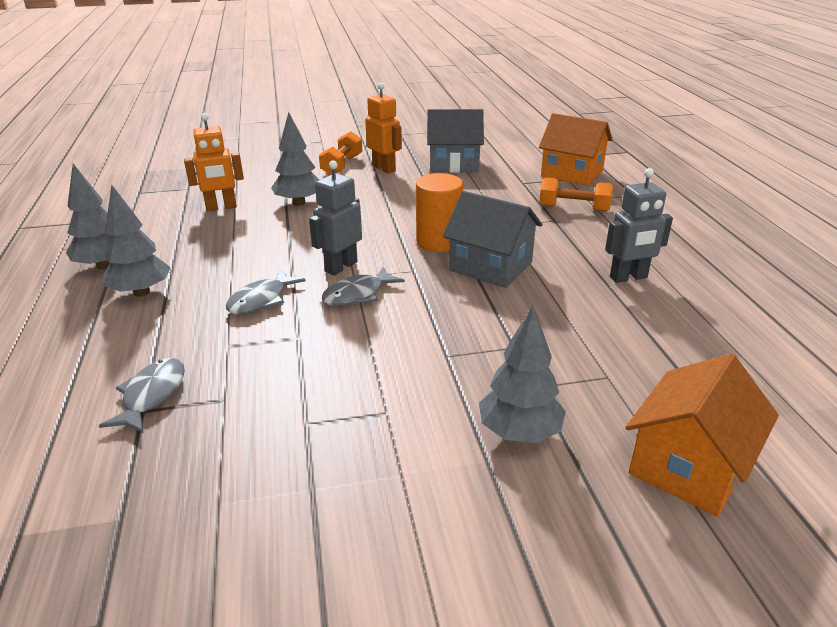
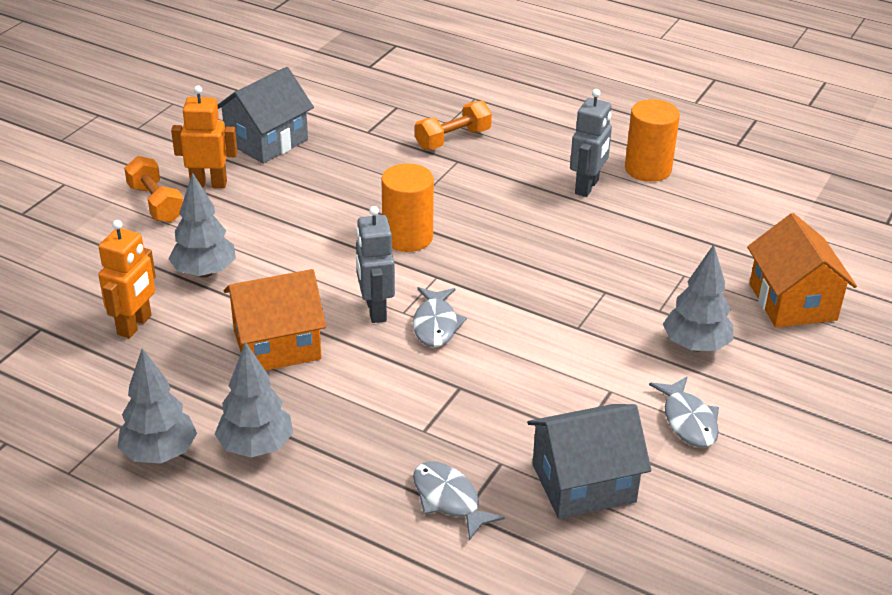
camera: 50 degrees left, 5 degrees up
grey fish [226,269,306,315] -> grey fish moved to [649,377,719,448]
grey house [443,191,543,288] -> grey house moved to [527,404,651,519]
orange house [539,113,613,186] -> orange house moved to [224,269,326,371]
none -> orange cylinder [625,99,680,182]

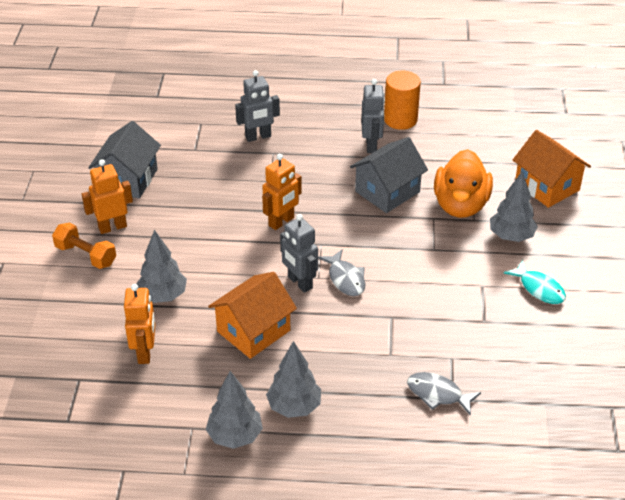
camera: 25 degrees left, 5 degrees up
orange cylinder [381,163,434,252] -> orange robot [262,154,302,230]
orange dumbbell [415,101,492,150] -> grey robot [235,70,280,142]
grey house [527,404,651,519] -> grey house moved to [350,137,428,213]
grey fish [649,377,719,448] -> turquoise fish [504,260,566,304]
none -> orange duck [434,149,493,218]

